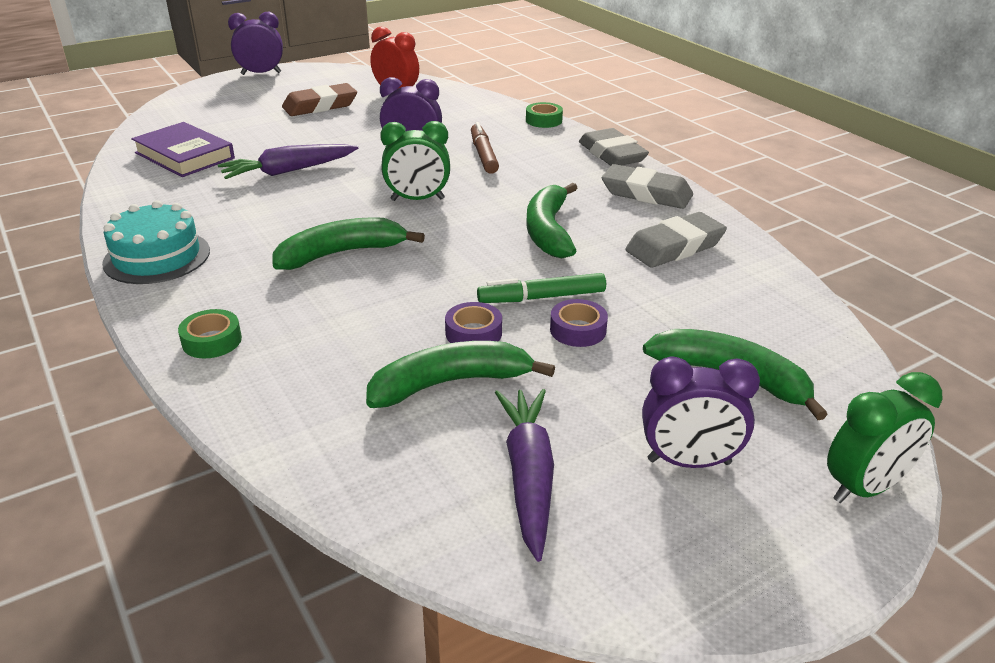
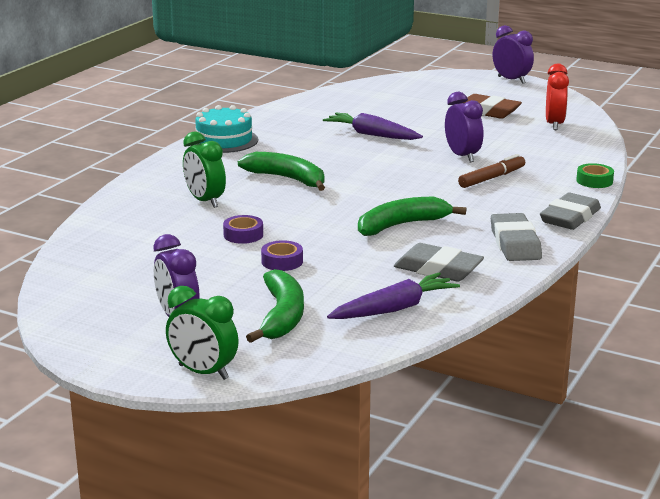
camera: 60 degrees right, 10 degrees down
purple book [131,122,235,177] -> none
green tape [178,309,242,359] -> none
green banana [366,341,555,408] -> none
green clock [380,121,450,201] -> green clock moved to [183,131,226,208]
green marker [477,273,606,303] -> none
purple carrot [495,389,554,562] -> purple carrot moved to [327,273,460,319]

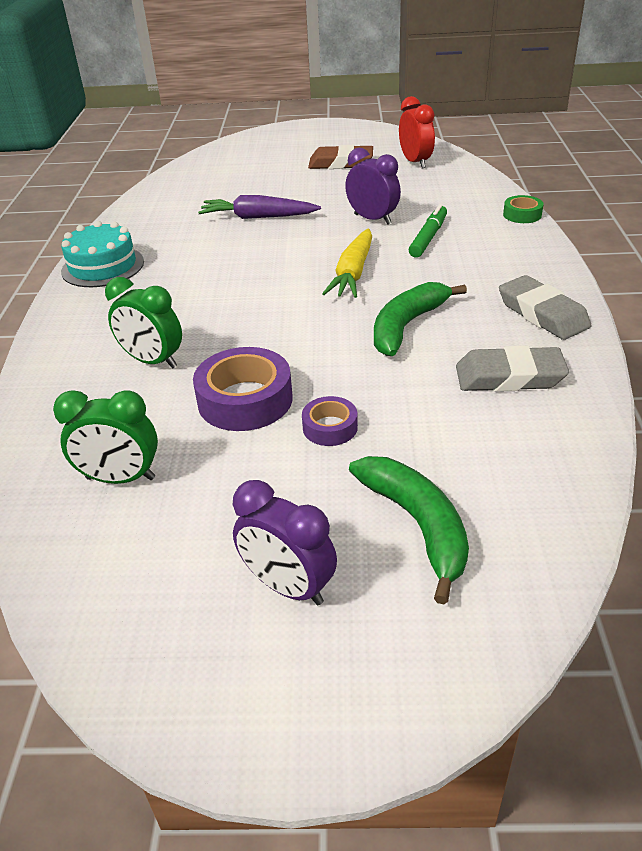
camera: 25 degrees left, 15 degrees up
green clock [166,286,239,380] -> green clock moved to [53,390,158,484]
purple tape [223,215,263,244] -> purple tape [193,347,293,431], size x1.82
green banana [238,152,325,191] -> none
purple carrot [327,273,460,319] -> none
brown marker [458,154,525,188] -> green marker [409,204,447,258]
purple clock [493,25,534,84] -> none
grey eraser [540,193,601,230] -> none
none -> yellow carrot [322,228,372,298]

